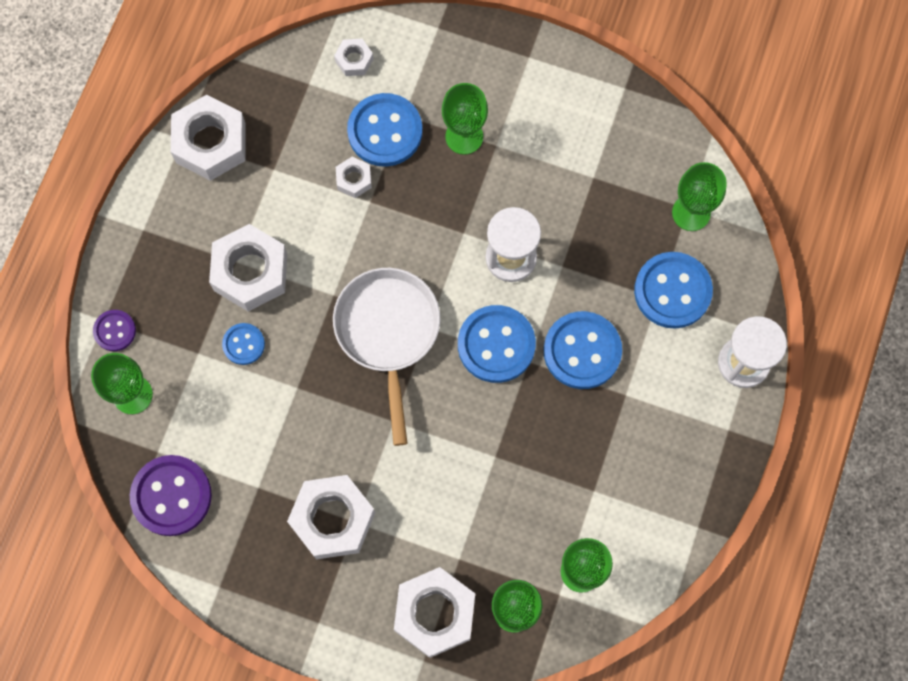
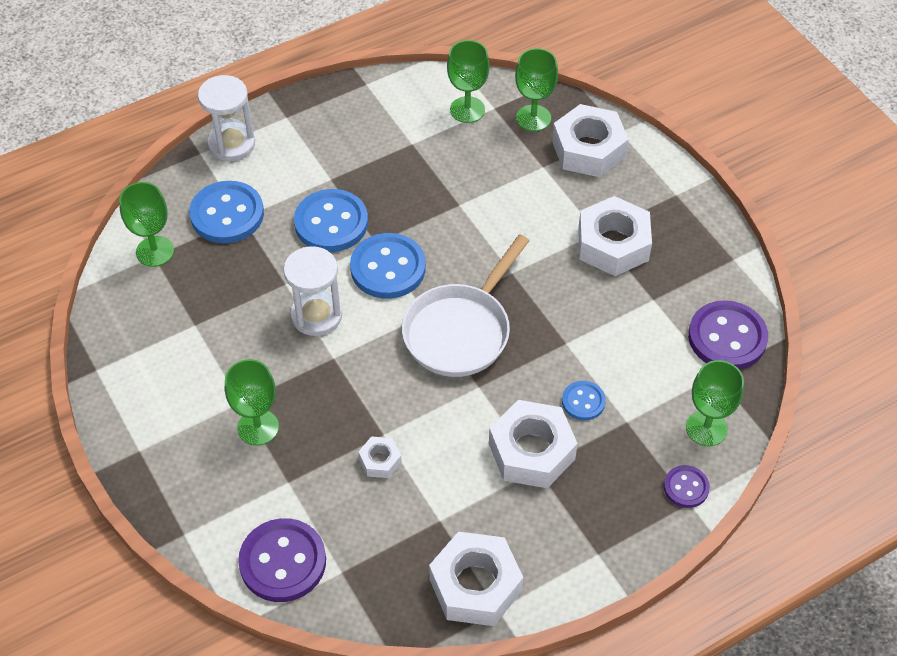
camera: 140 degrees left, 20 degrees down
white nut [334,39,373,76] -> purple button [238,518,326,602]
blue button [347,93,423,167] -> none

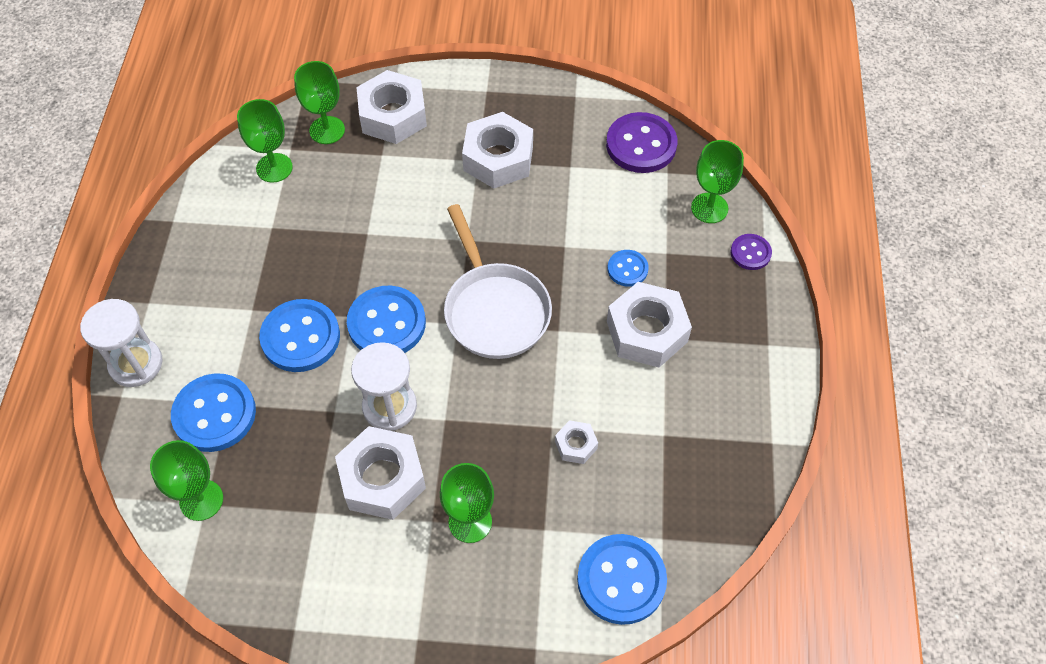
camera: 55 degrees left, 5 degrees up
purple button [238,518,326,602] -> blue button [577,534,667,625]
white nut [429,532,523,626] -> white nut moved to [335,426,426,520]

